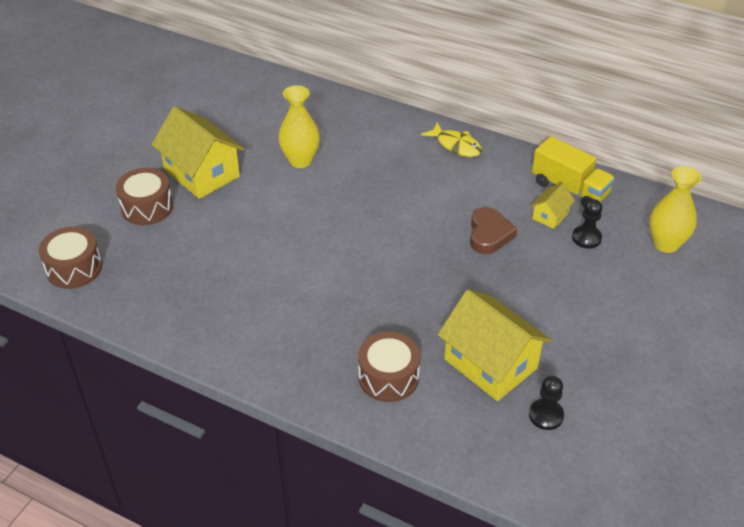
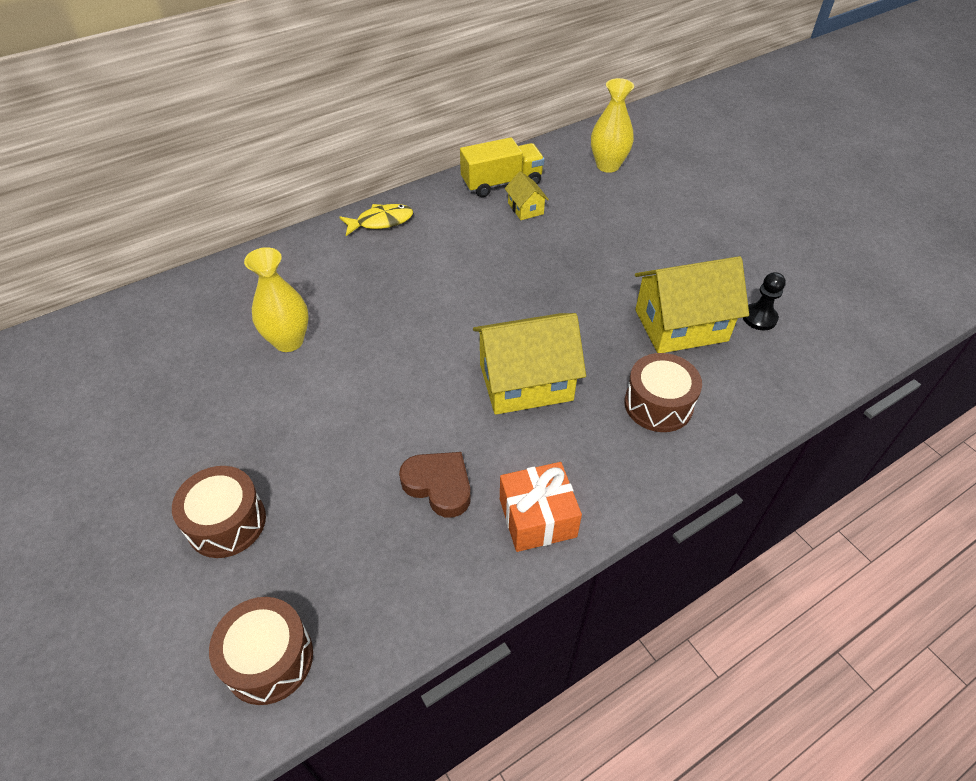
camera: 60 degrees left, 5 degrees up
yellow house [151,106,244,199] -> yellow house moved to [473,313,586,415]
brown heart [470,207,517,254] -> brown heart moved to [399,452,471,518]
black pawn [572,199,602,249] -> none
none -> orange gift [500,462,582,552]

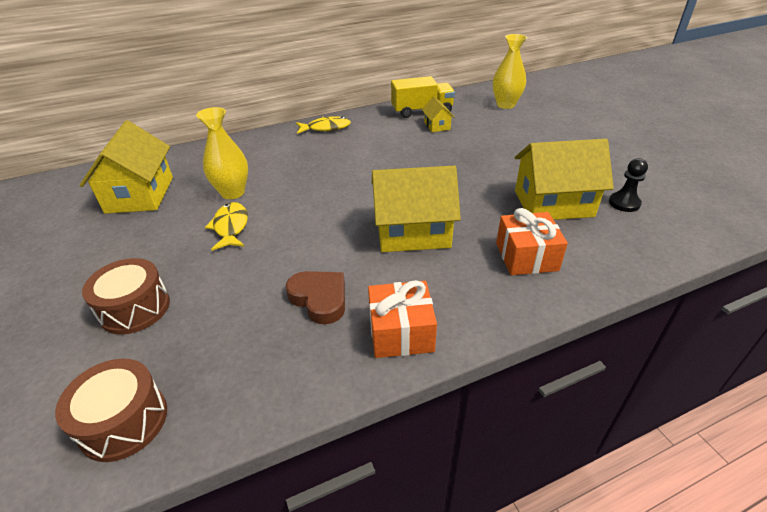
camera: 10 degrees right, 10 degrees down
brown drum [624,353,702,432] -> orange gift [496,208,568,275]
none -> yellow house [80,120,173,214]
none -> yellow fish [205,202,248,251]

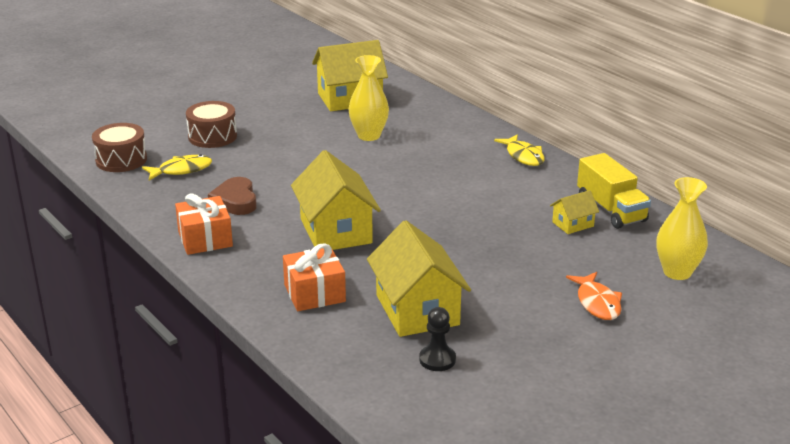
camera: 75 degrees right, 10 degrees down
yellow fish [205,202,248,251] -> yellow fish moved to [142,154,212,181]
brown heart [286,271,345,324] -> brown heart turned 135 degrees clockwise [208,177,257,215]
none -> orange fish [566,272,622,320]

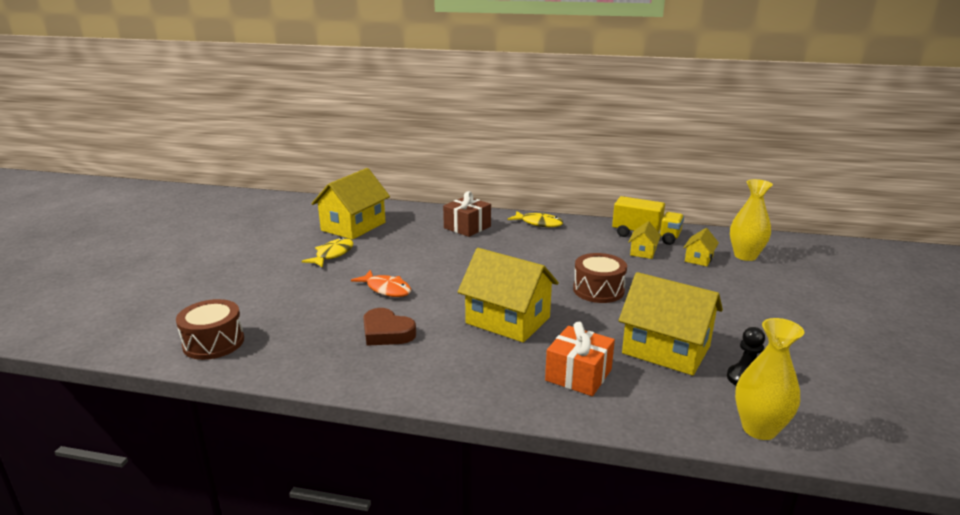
camera: 40 degrees left, 5 degrees down
yellow fish [142,154,212,181] -> yellow fish moved to [302,238,353,267]
orange gift [175,193,233,255] -> none
brown drum [186,101,237,148] -> brown drum moved to [573,253,627,303]
yellow vase [348,55,389,141] -> yellow vase moved to [735,318,804,440]
orange fish [566,272,622,320] -> orange fish moved to [351,270,411,297]
none -> brown gift [443,191,491,237]
none -> yellow house [683,228,719,266]

